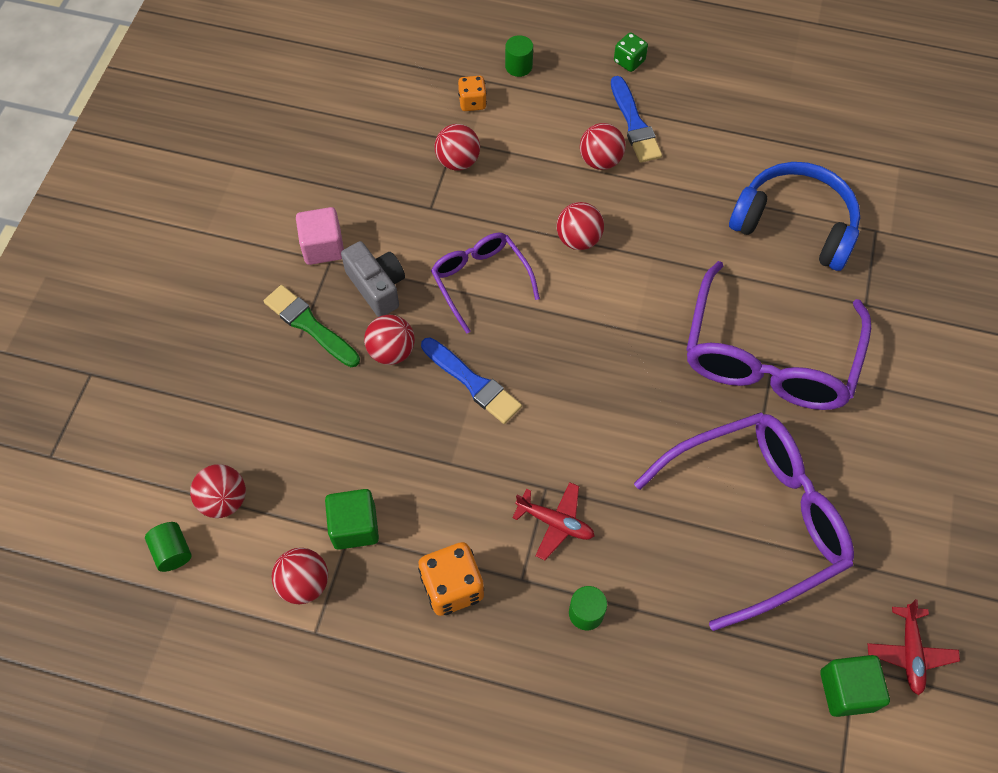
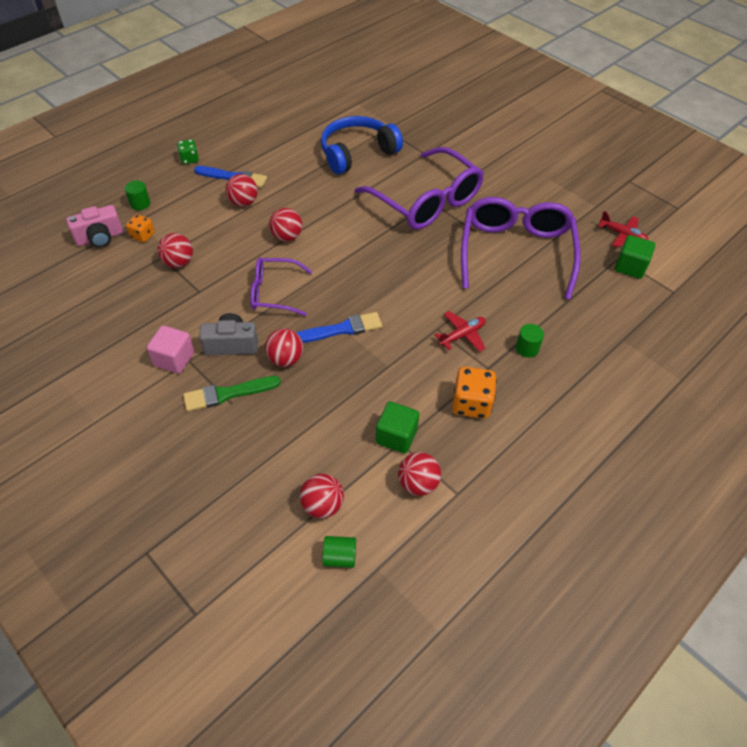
camera: 60 degrees left, 10 degrees down
none -> pink camera [66,205,123,248]

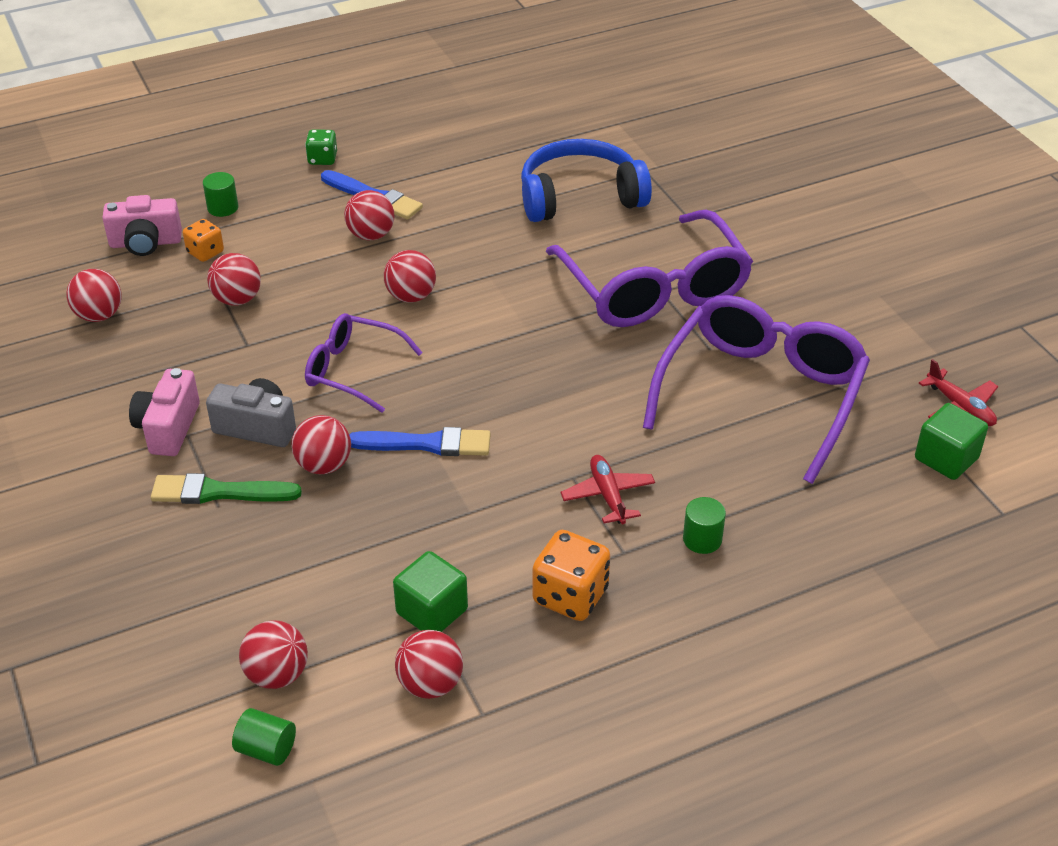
camera: 20 degrees right, 10 degrees down
pink cube [147,326,194,373] -> pink camera [129,368,200,456]
red plane [434,311,486,352] -> red plane turned 90 degrees counterclockwise [560,455,655,524]
none -> red ball [66,269,122,322]

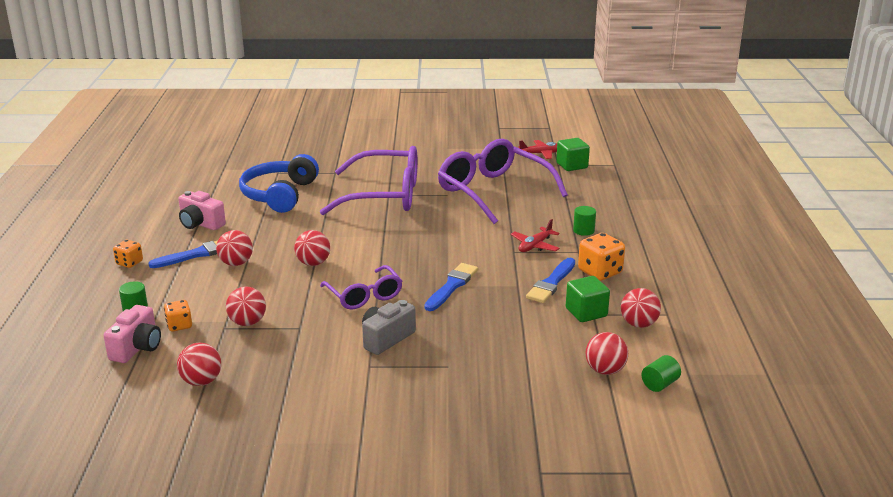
camera: 65 degrees left, 15 degrees down
pink camera [129,368,200,456] -> pink camera moved to [178,191,226,230]
green brush [151,473,302,504] -> none
red ball [291,415,351,474] -> none
green dice [305,129,337,165] -> orange dice [113,240,143,268]
purple glasses [305,313,423,413] -> purple glasses turned 75 degrees counterclockwise [320,265,402,310]
red plane [560,455,655,524] -> red plane turned 60 degrees counterclockwise [511,219,560,252]
none -> blue brush [526,258,575,303]

